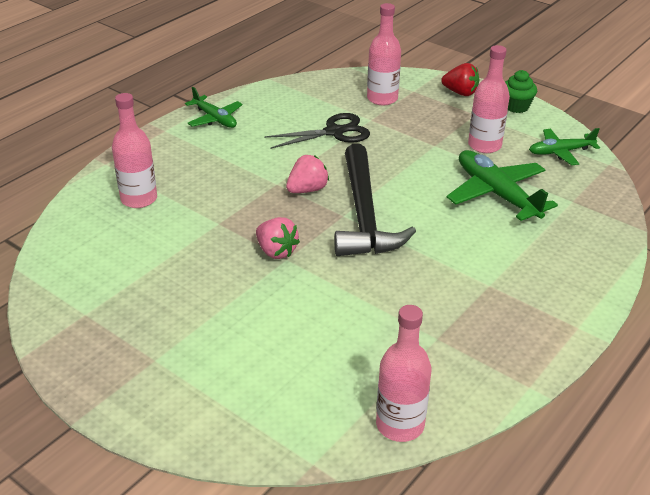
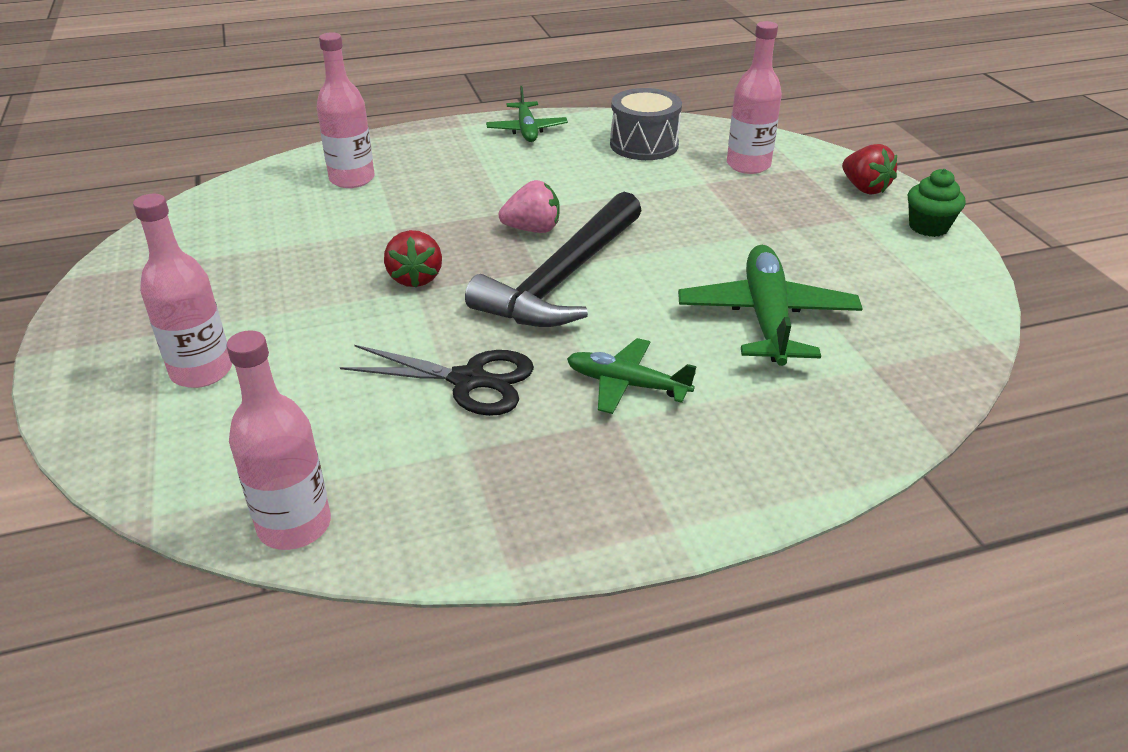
camera: 35 degrees right, 0 degrees up
pink strawberry [256,217,300,259] -> red strawberry [384,230,442,288]
black scissors [264,113,370,149] -> black scissors moved to [340,345,534,416]
pink bottle [468,45,510,153] -> pink bottle moved to [133,194,232,388]
green plane [529,128,600,166] -> green plane moved to [567,338,697,414]
none -> grey drum [610,88,682,160]

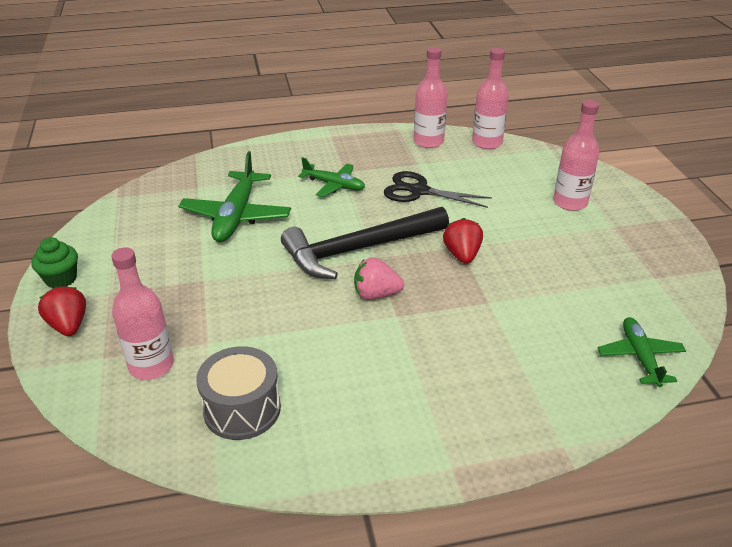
camera: 175 degrees left, 0 degrees up
pink bottle [316,32,375,188] -> pink bottle moved to [414,47,447,148]
black hammer [465,192,642,327] -> black hammer turned 150 degrees counterclockwise [281,207,449,279]
green plane [486,86,568,142] -> green plane moved to [598,317,686,387]

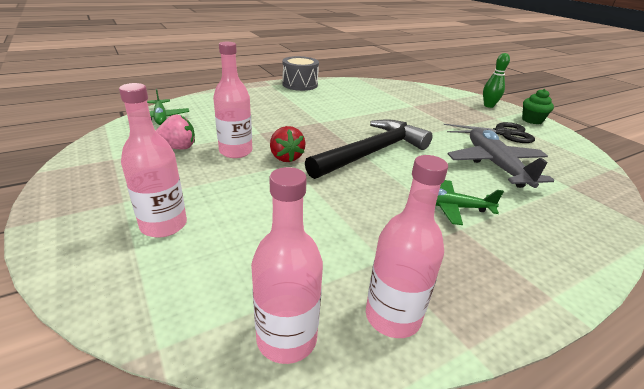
camera: 160 degrees right, 5 degrees down
red strawberry [38,286,86,336] -> green bowling pin [483,53,510,108]
pink bottle [111,247,174,380] -> pink bottle moved to [213,42,252,158]
green plane [178,151,291,242] -> grey plane [448,128,554,188]
grey drum [196,346,281,440] -> grey drum moved to [282,56,319,91]
pink strawberry [354,257,404,300] -> pink strawberry moved to [156,115,195,149]
black scissors [384,171,492,208] -> black scissors moved to [443,122,535,143]

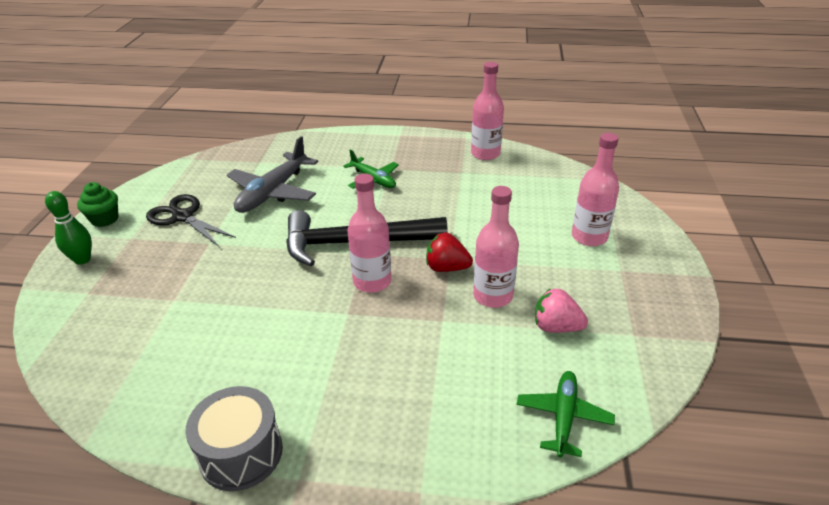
camera: 140 degrees left, 5 degrees up
pink bottle [251,167,323,364] -> pink bottle moved to [348,174,391,293]
red strawberry [270,126,305,162] -> red strawberry turned 90 degrees counterclockwise [426,233,473,272]

